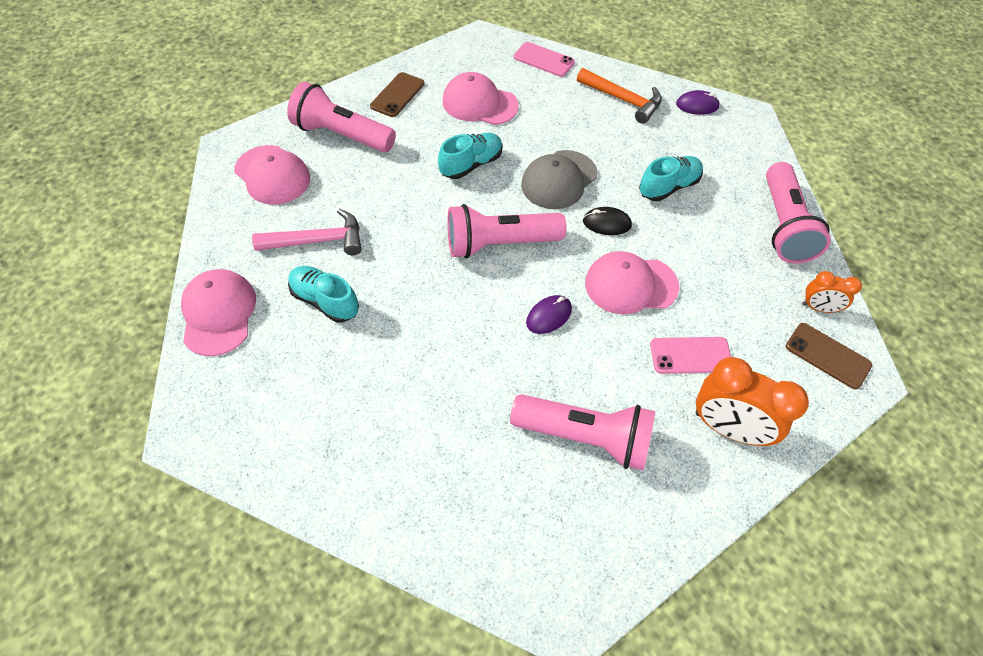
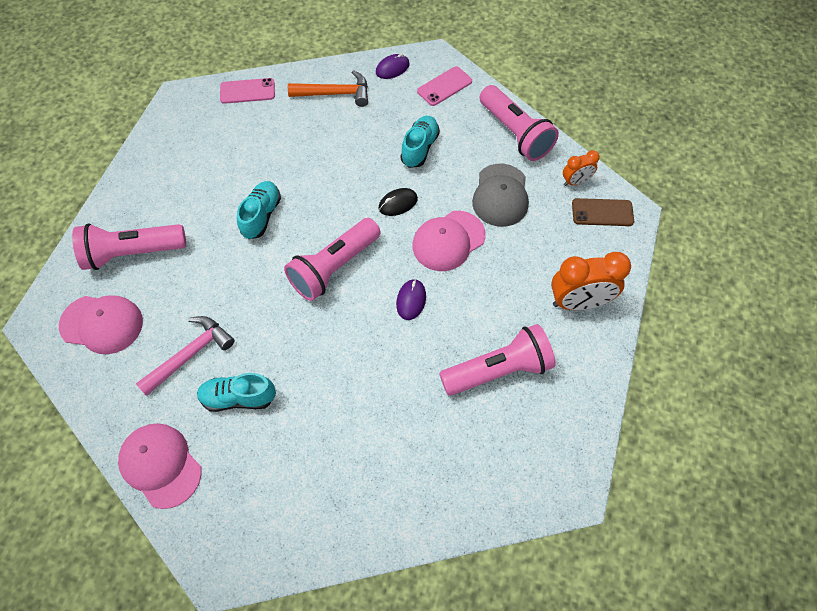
camera: 35 degrees left, 5 degrees up
brown phone [370,72,424,117] -> none
pink cap [443,72,519,125] -> none
grey cap [521,150,598,209] -> grey cap moved to [472,164,529,227]
pink phone [650,337,731,374] -> pink phone moved to [417,66,472,106]

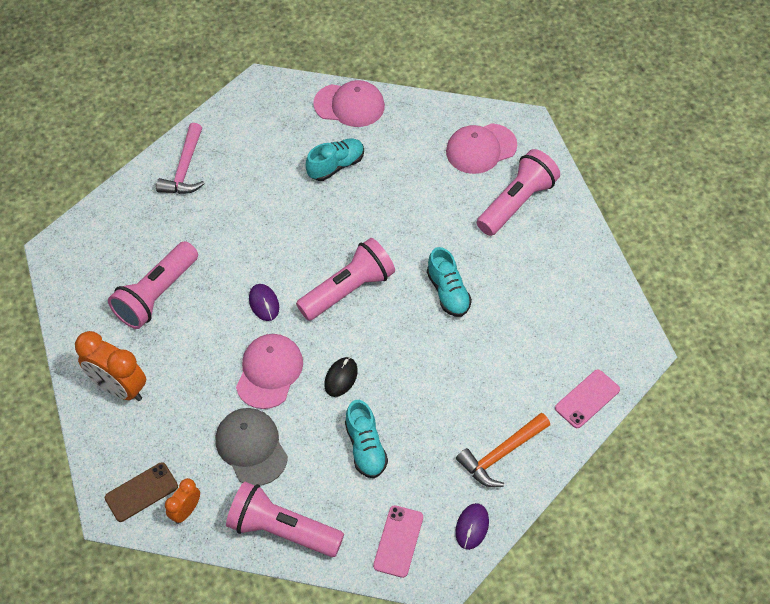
camera: 145 degrees right, 5 degrees down
pink hammer [136,316,235,396] -> pink hammer moved to [156,123,205,194]
pink flashlight [284,218,381,301] -> pink flashlight turned 45 degrees clockwise [296,238,395,321]
orange clock [551,252,631,310] -> orange clock turned 105 degrees counterclockwise [75,331,146,401]

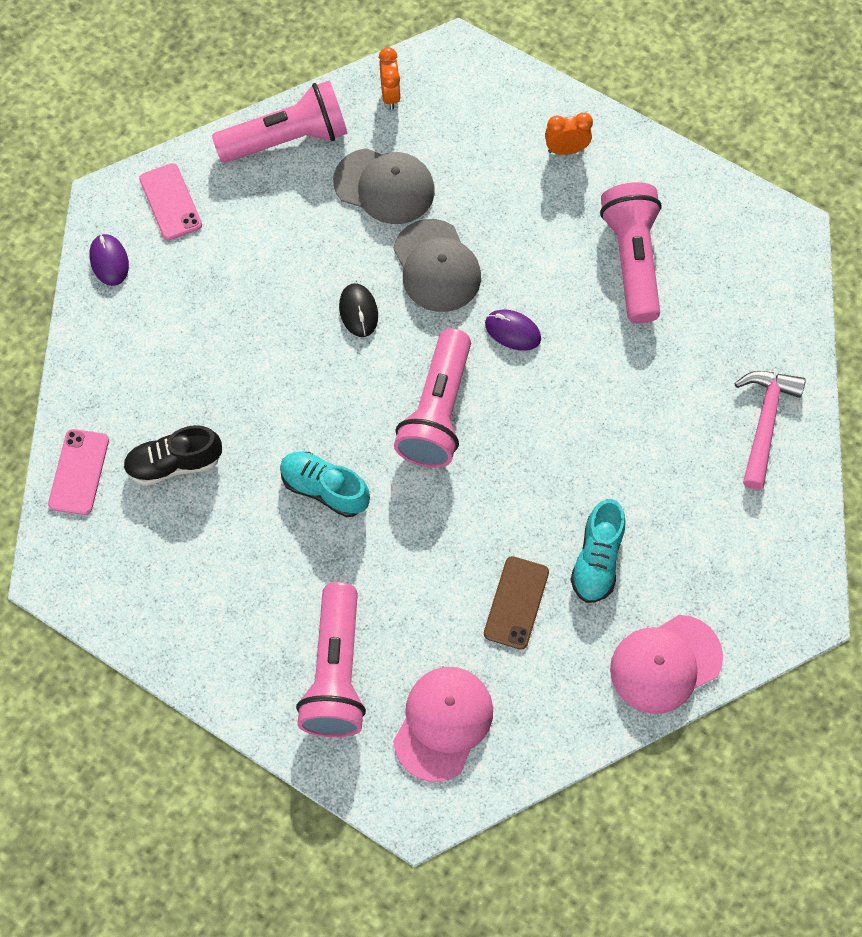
camera: 140 degrees right, 10 degrees up
orange clock [75,331,146,401] -> orange clock [545,112,593,155], size x0.55
brown phone [105,462,178,522] -> brown phone moved to [484,556,549,650]
pink hammer [156,123,205,194] -> pink hammer turned 45 degrees clockwise [735,371,806,490]
pink cap [236,334,303,409] -> grey cap [393,219,481,312]
turquoise shoe [345,400,388,478] -> none
orange hammer [456,413,550,487] -> none
none -> black shoe [123,425,222,486]

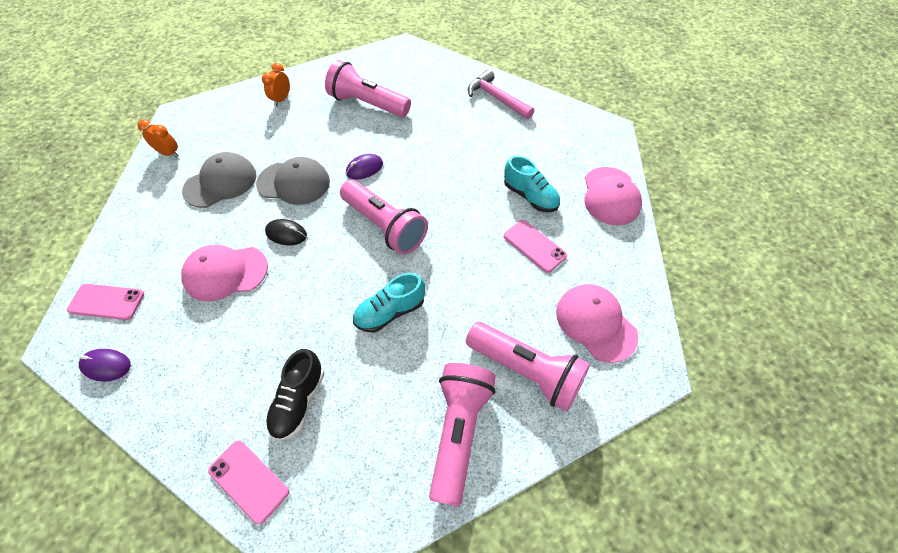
camera: 60 degrees left, 10 degrees down
pink flashlight [212,80,348,163] -> pink flashlight moved to [429,363,496,507]
brown phone [484,556,549,650] -> pink phone [504,220,567,273]
none -> pink cap [181,245,268,302]

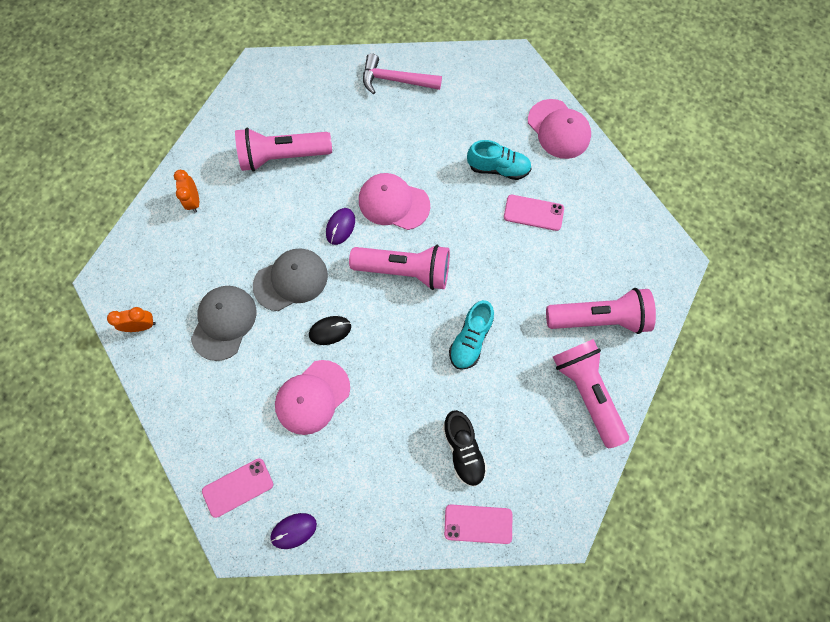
camera: 35 degrees left, 15 degrees up
pink cap [556,284,638,363] -> pink cap moved to [359,173,430,230]

